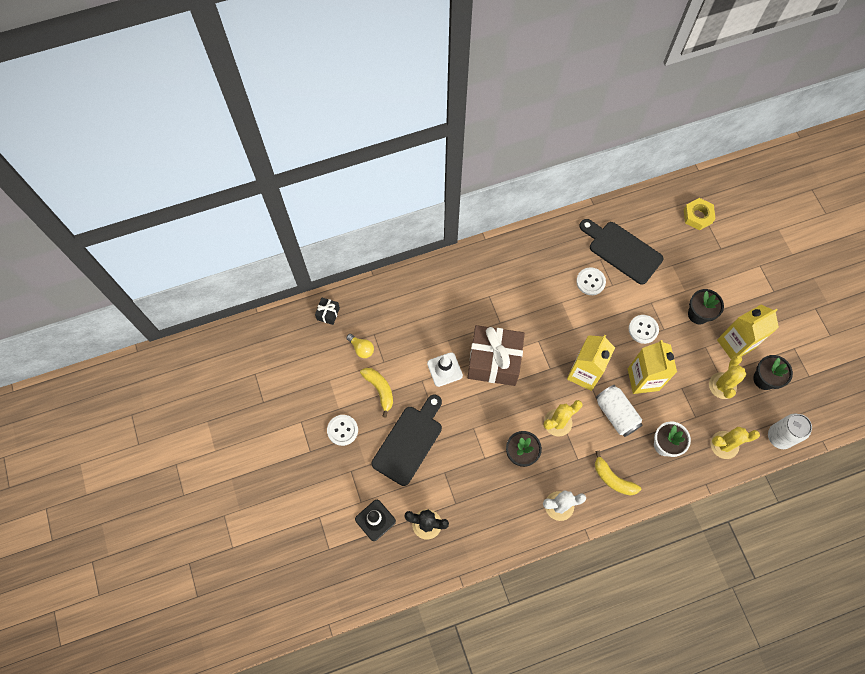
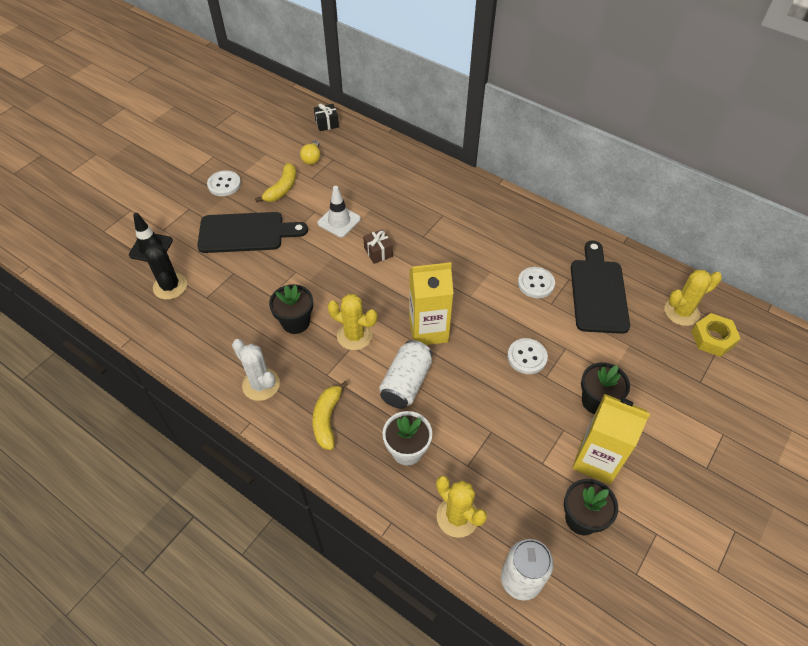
camera: 55 degrees right, 15 degrees down
brown gift [468,325,525,386] -> brown gift [363,229,393,264], size x0.41
yellow carton [628,340,677,394] -> none
yellow cactus [709,355,746,399] -> yellow cactus moved to [664,270,722,326]

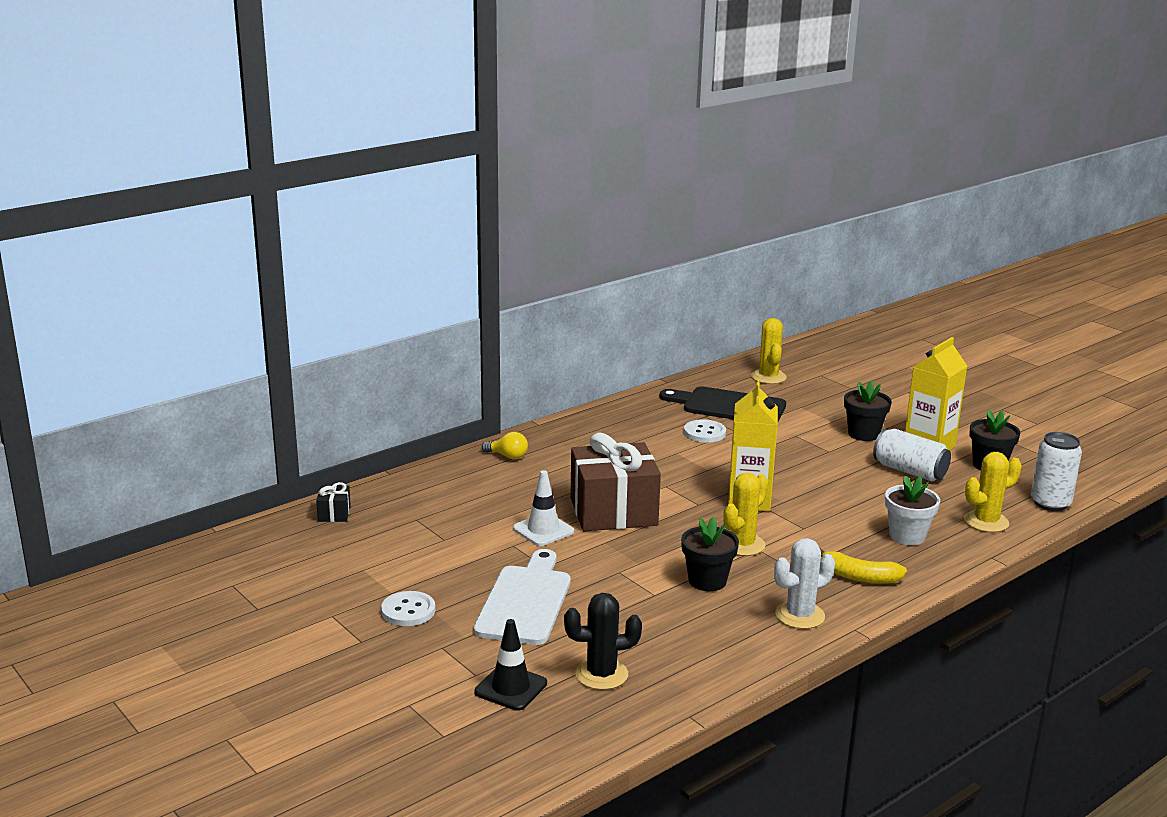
camera: 75 degrees left, 30 degrees down
black cutting board [197,212,308,253] -> white cutting board [474,549,571,645]
yellow banana [255,163,296,202] -> none
yellow light bulb [300,140,320,165] -> yellow light bulb moved to [482,432,528,459]
brown gift [363,229,393,264] -> brown gift [571,433,661,531], size x2.44
white can [379,340,432,409] -> white can moved to [873,429,951,481]
white button [507,338,548,374] -> none
yellow nut [692,313,741,357] -> none

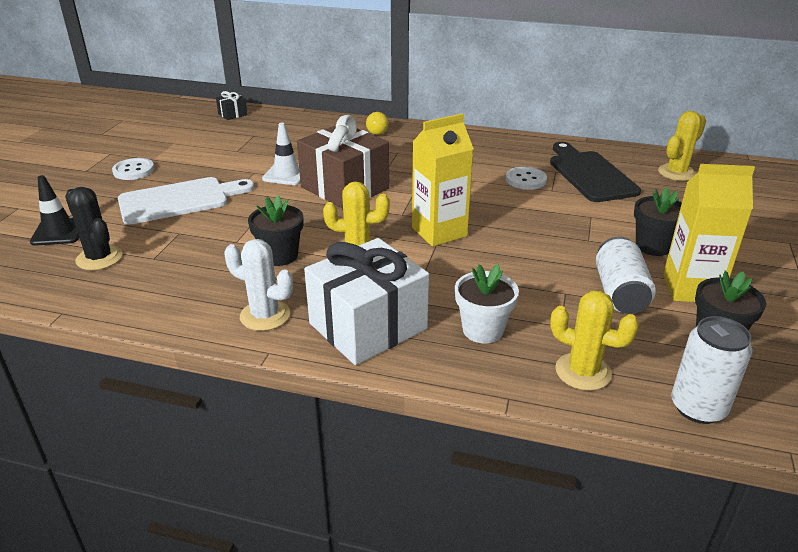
camera: 55 degrees right, 10 degrees up
yellow banana [819,547,907,584] -> white gift [304,238,429,365]

